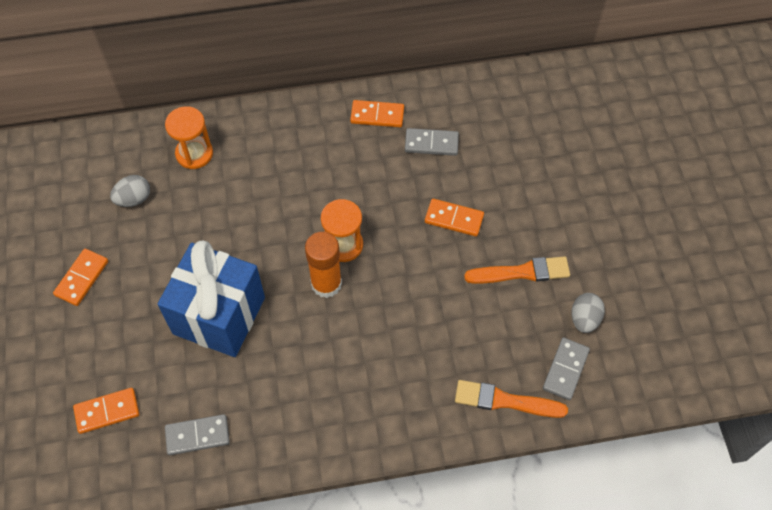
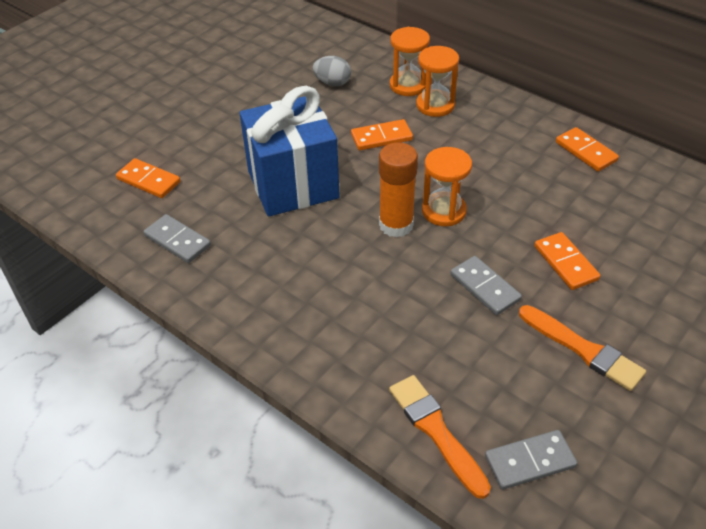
camera: 50 degrees right, 15 degrees down
orange domino [53,249,108,306] -> orange domino moved to [351,119,413,150]
grey domino [405,128,459,156] -> grey domino moved to [450,256,522,315]
grey egg [571,293,605,333] -> none
none -> orange hourglass [416,46,459,117]

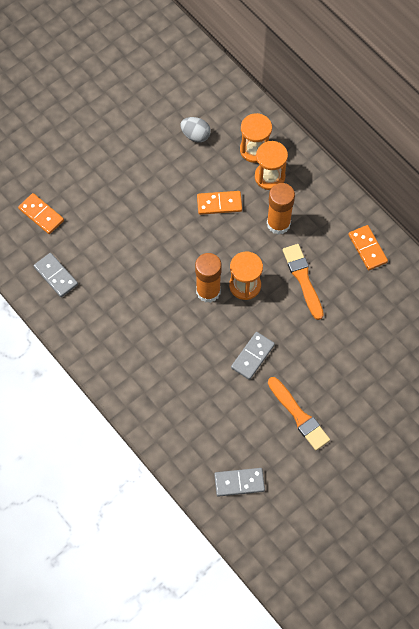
camera: 10 degrees right, 20 degrees up
blue gift [240,86,340,216] -> none
orange brush [389,375,491,499] -> orange brush moved to [283,244,324,320]
grey domino [450,256,522,315] -> grey domino turned 60 degrees clockwise [231,332,275,380]
orange domino [534,232,600,290] -> none
none -> orange glue stick [267,183,295,235]

